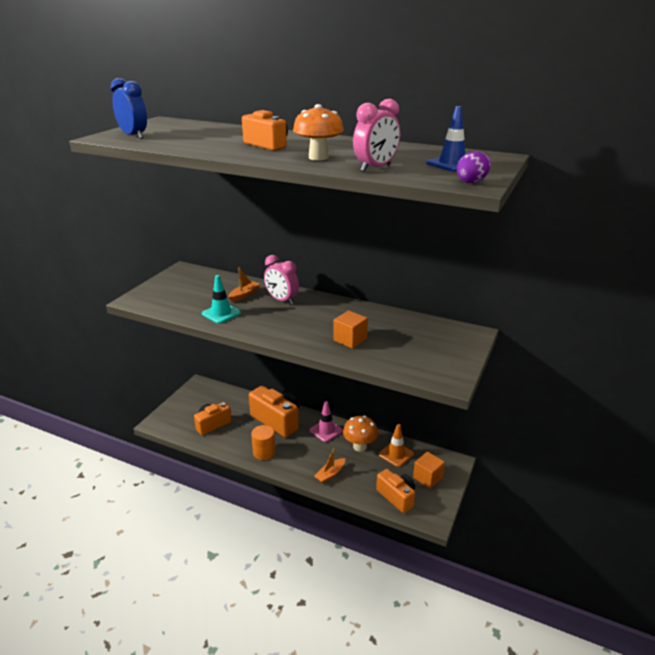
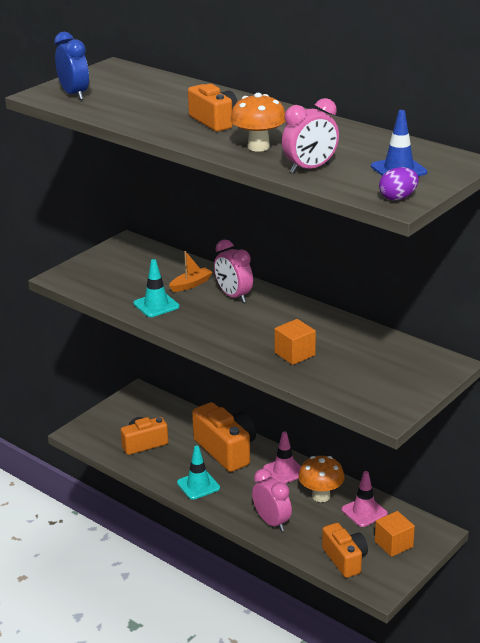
camera: 15 degrees right, 0 degrees up
orange cylinder [251,425,275,460] -> turquoise traffic cone [177,445,220,500]
orange boat [314,448,345,483] -> pink clock [252,469,292,532]
orange traffic cone [379,424,414,467] -> pink traffic cone [342,471,388,527]

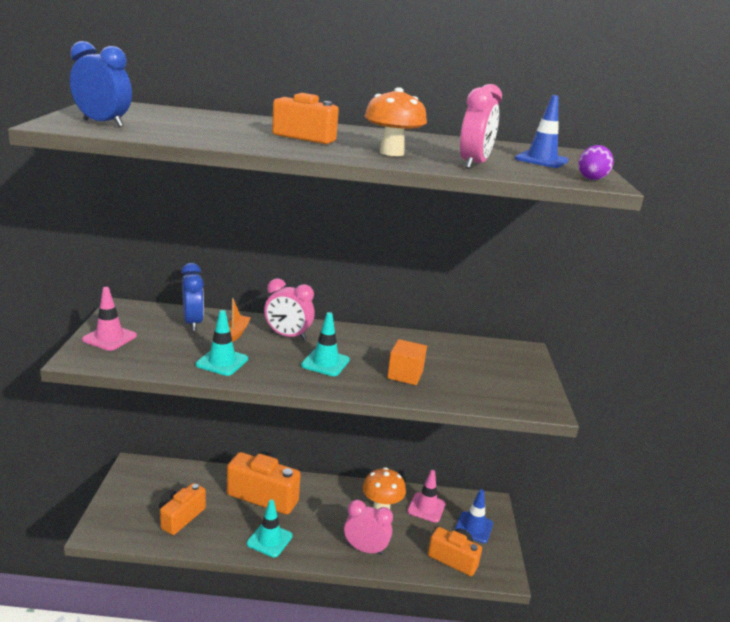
camera: 40 degrees left, 5 degrees down
pink traffic cone [263,431,301,484] -> pink traffic cone moved to [82,287,137,351]
orange cube [375,511,415,557] -> blue traffic cone [455,489,493,543]
none -> blue clock [181,263,204,331]
none -> turquoise traffic cone [301,312,350,376]

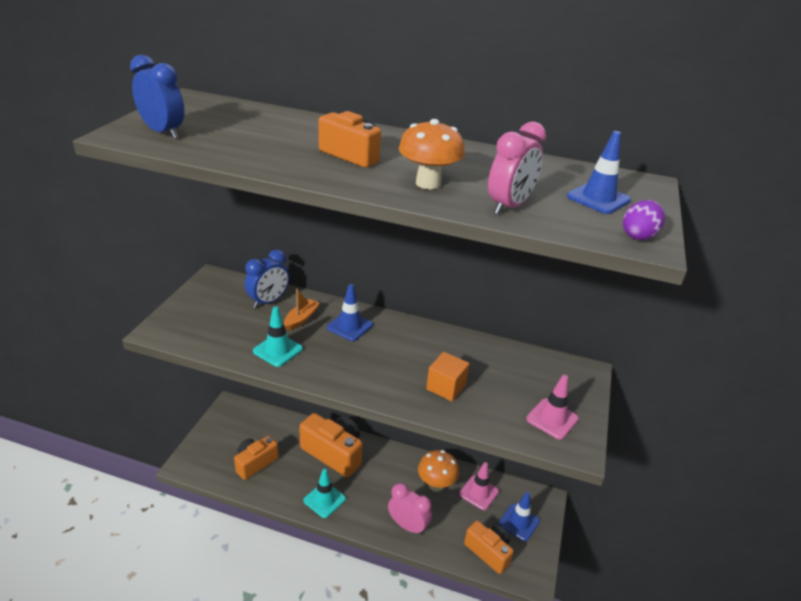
camera: 15 degrees right, 10 degrees up
pink traffic cone [82,287,137,351] -> pink traffic cone moved to [526,375,579,440]
blue clock [181,263,204,331] -> blue clock turned 45 degrees clockwise [245,249,289,308]
pink clock [264,278,315,340] -> blue traffic cone [327,284,373,341]
turquoise traffic cone [301,312,350,376] -> none

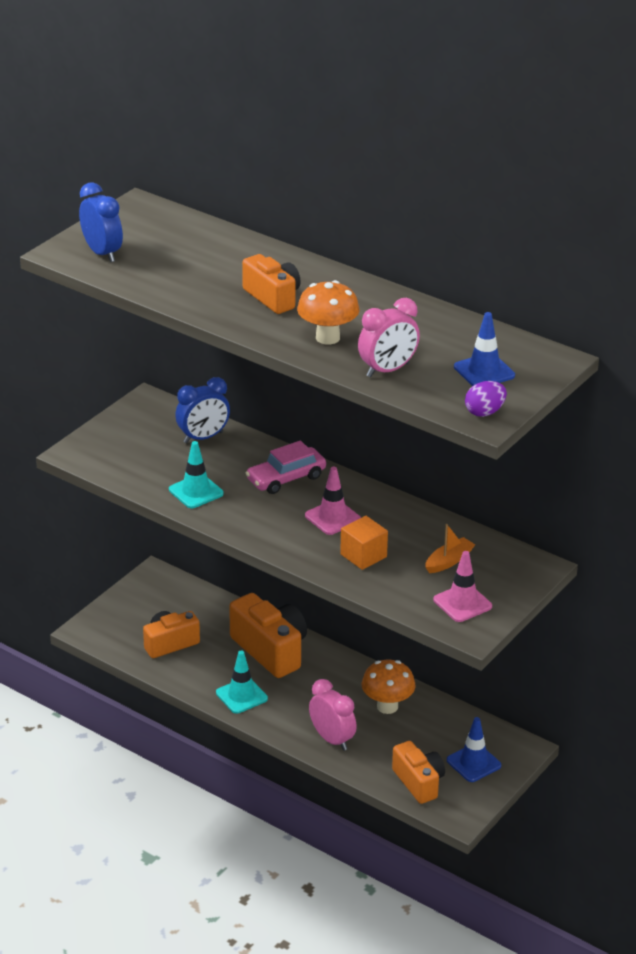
camera: 20 degrees right, 0 degrees up
orange boat [284,289,320,331] -> orange boat moved to [425,524,475,573]
blue traffic cone [327,284,373,341] -> pink car [246,440,326,494]
pink traffic cone [459,462,499,510] -> pink traffic cone moved to [305,467,361,535]

